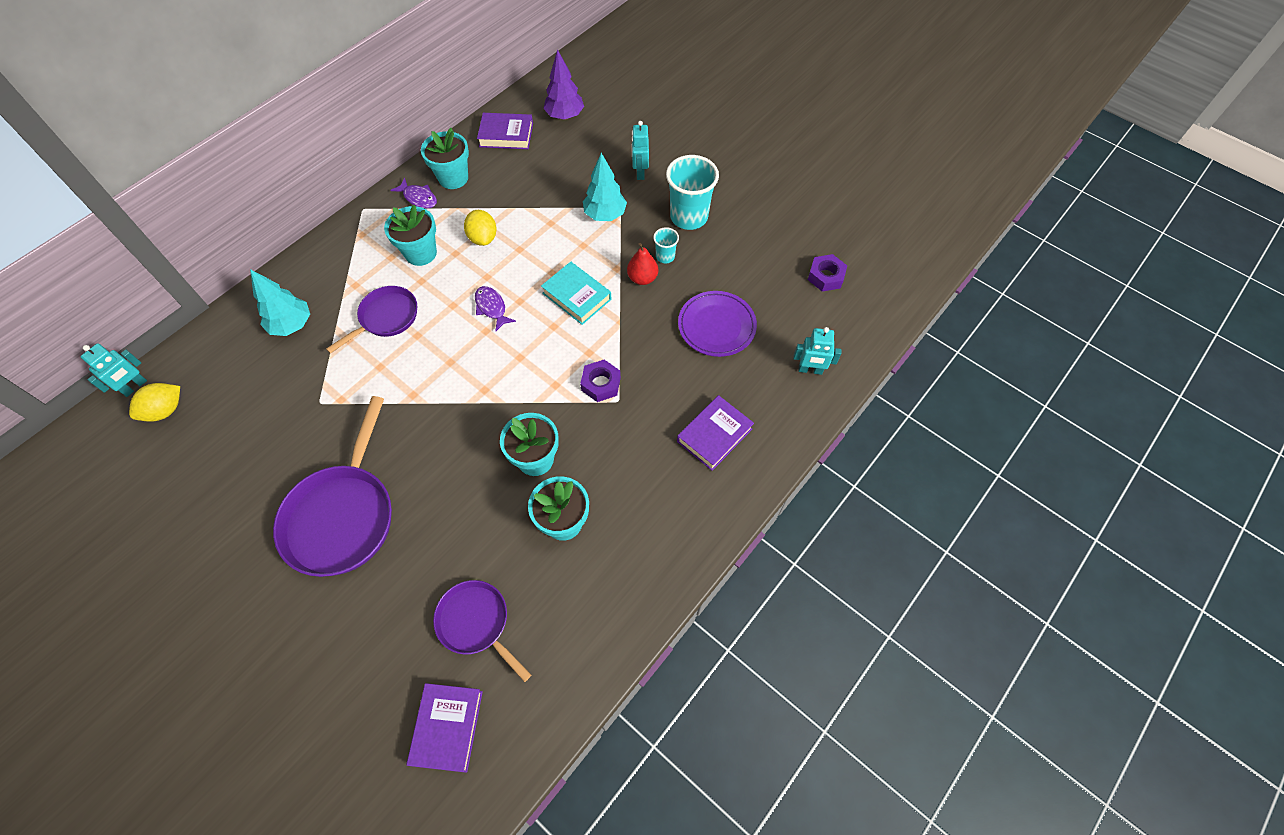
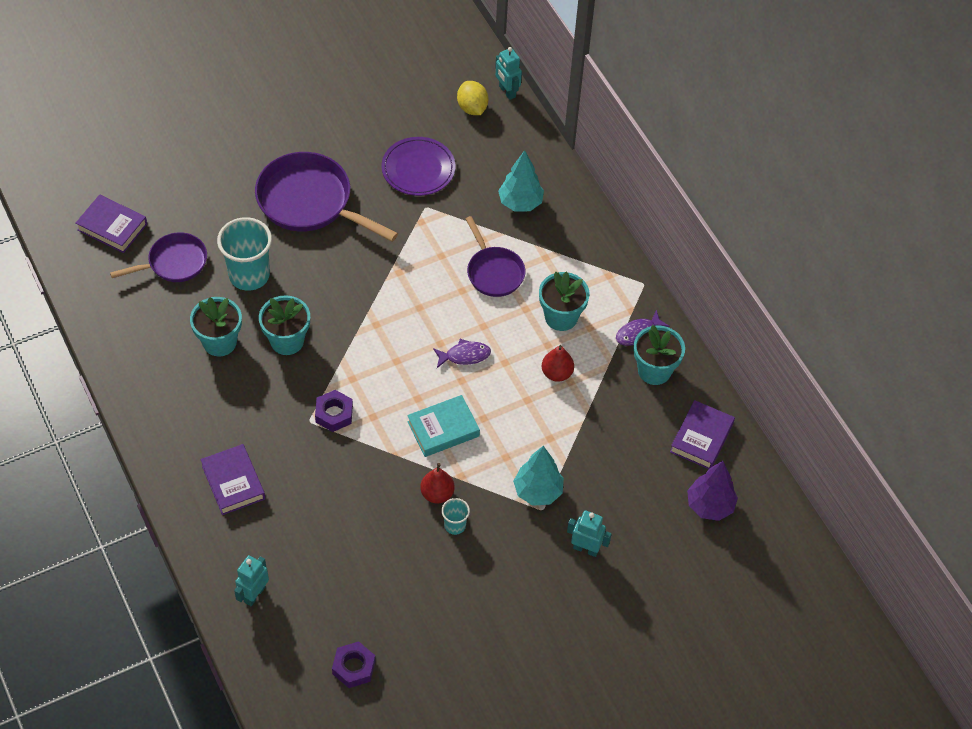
camera: 110 degrees right, 5 degrees down
yellow lemon [464,210,497,246] -> red pear [542,345,574,382]
turquoise cup [666,155,719,230] -> turquoise cup moved to [217,217,272,291]
purple plate [678,291,757,357] -> purple plate moved to [381,137,456,196]

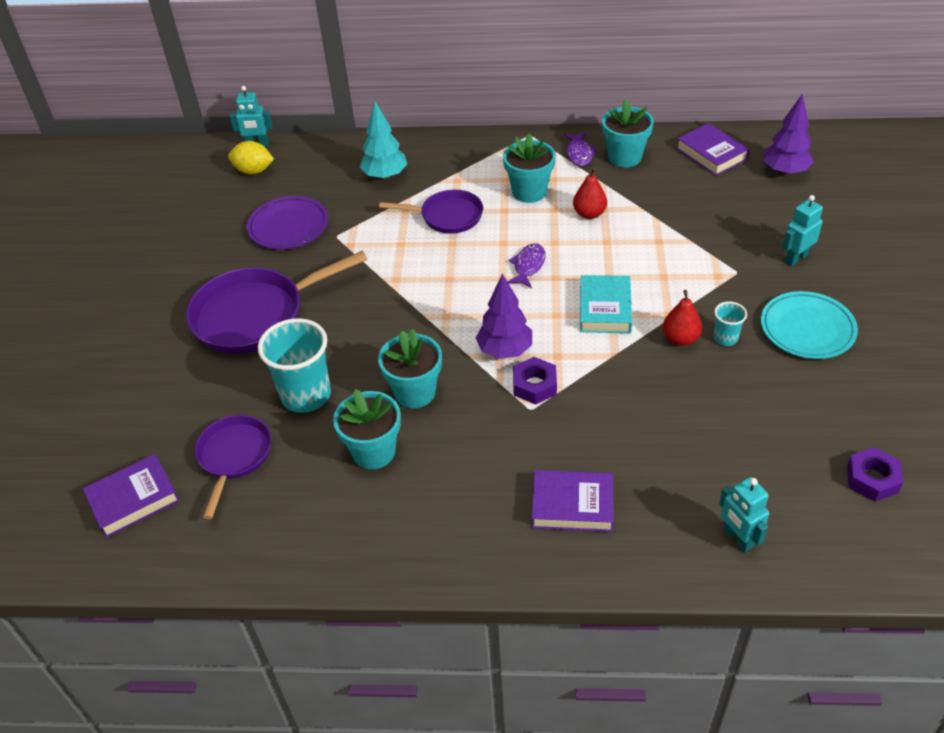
camera: 55 degrees left, 10 degrees down
turquoise tree [513,446,564,506] -> none
none -> purple tree [476,273,532,359]
none -> turquoise plate [761,291,858,359]

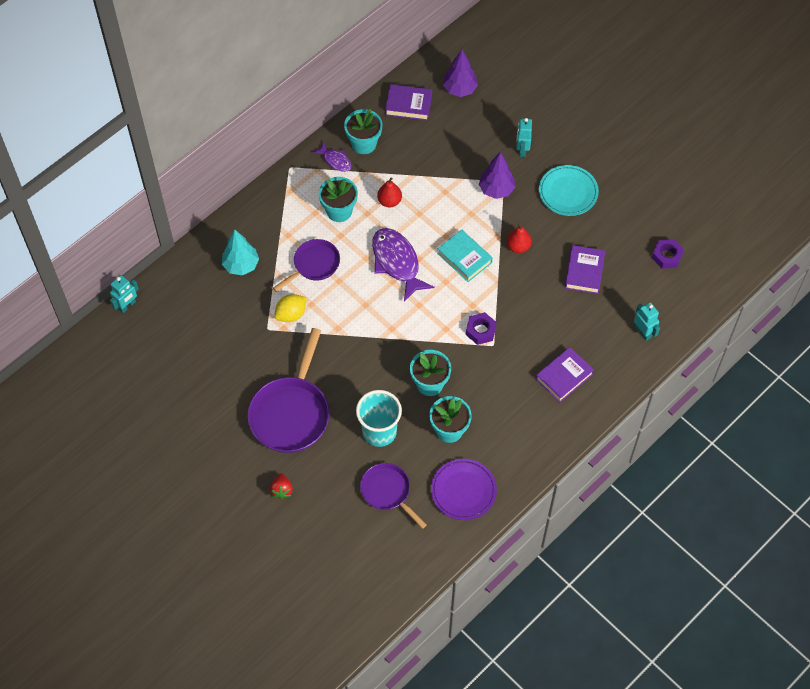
camera: 50 degrees left, 15 degrees up
purple book [83,454,180,538] -> purple book moved to [565,245,605,294]
yellow lemon [228,141,274,174] -> yellow lemon moved to [274,294,307,322]
purple plate [247,196,328,249] -> purple plate moved to [431,459,497,520]
purple tree [476,273,532,359] -> purple tree moved to [479,152,515,199]
purple fish [508,244,546,288] -> purple fish [372,228,435,302], size x1.92
turquoise cup [714,301,747,346] -> none
turquoise robot [719,477,769,552] -> turquoise robot turned 135 degrees counterclockwise [634,302,660,341]
none -> red strawberry [270,473,293,500]

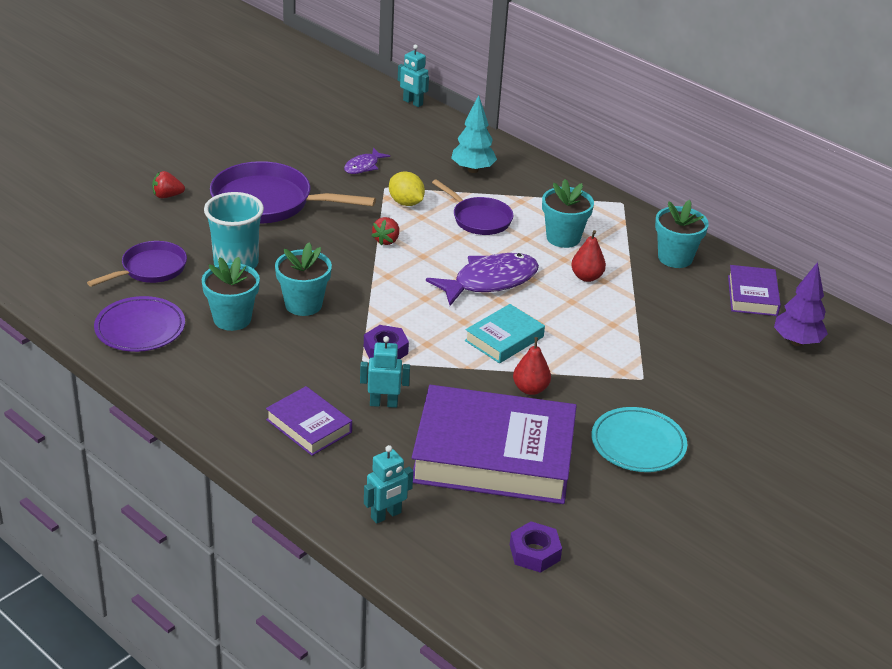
camera: 85 degrees right, 25 degrees down
purple fish [313,143,352,172] -> purple fish moved to [344,148,390,174]
purple tree [479,152,515,199] -> none
turquoise robot [516,118,532,157] -> turquoise robot moved to [360,336,410,408]
purple book [565,245,605,294] -> purple book [412,385,577,504], size x2.11
none -> red strawberry [371,217,399,246]

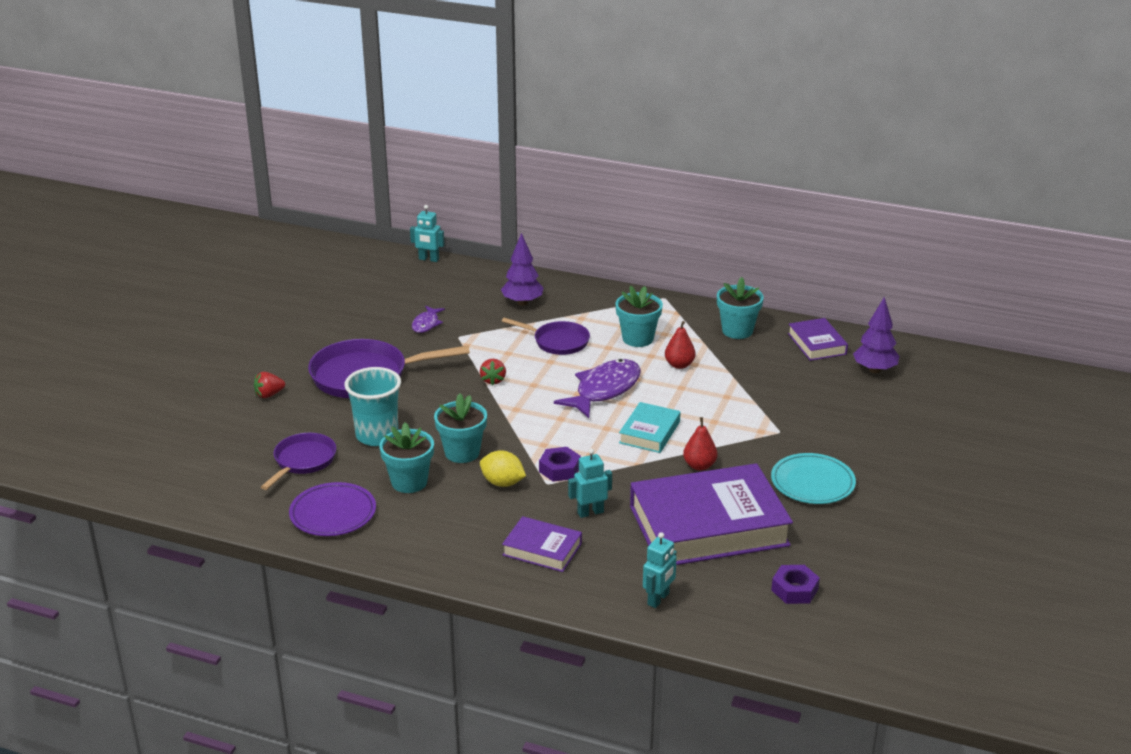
camera: 20 degrees left, 5 degrees down
yellow lemon [389,171,425,206] -> yellow lemon moved to [480,450,526,487]
turquoise tree [451,95,497,173] -> purple tree [501,233,543,306]

